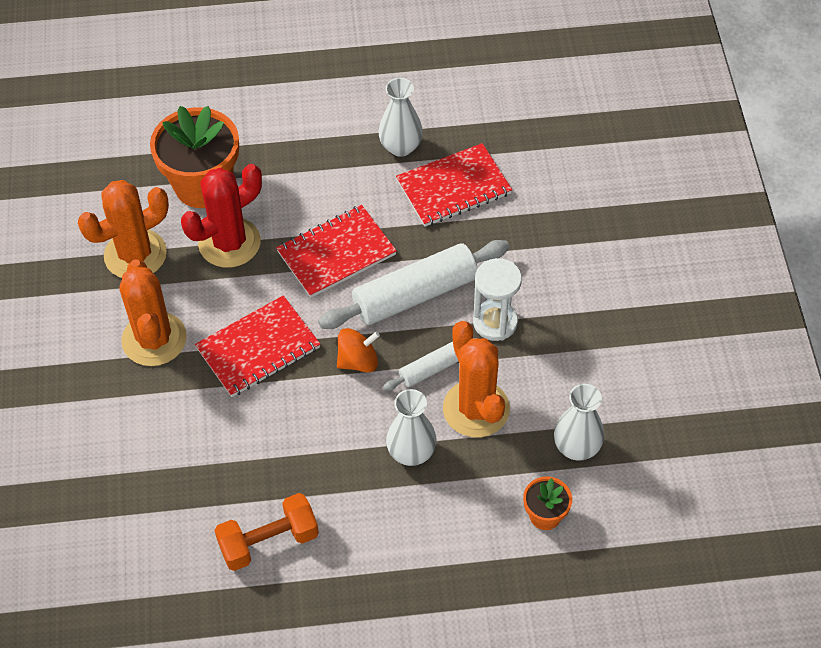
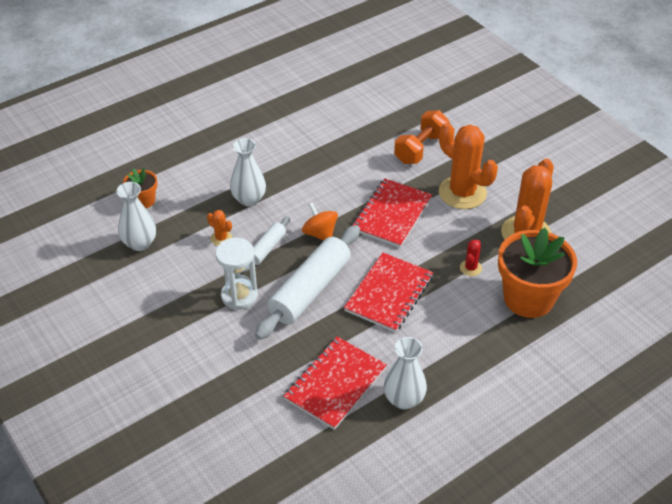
camera: 150 degrees right, 10 degrees down
red cactus [181,164,262,268] -> red cactus [460,240,482,276], size x0.43
orange dumbbell [214,493,319,571] -> orange dumbbell moved to [394,110,450,164]
orange spinning top [337,328,380,373] -> orange spinning top turned 105 degrees clockwise [302,203,338,241]
orange cactus [443,321,510,437] -> orange cactus [207,210,232,246], size x0.43

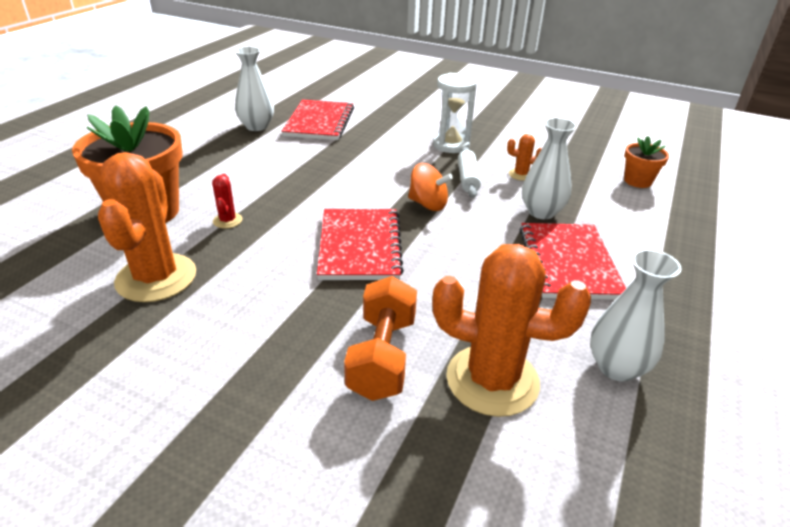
camera: 150 degrees right, 10 degrees down
white vase [117,182,156,251] -> white vase moved to [590,249,682,382]
white rolling pin [255,225,360,340] -> none
red notebook [344,252,433,332] -> red notebook moved to [520,223,626,300]
orange cactus [439,123,498,209] -> orange cactus moved to [432,244,591,417]

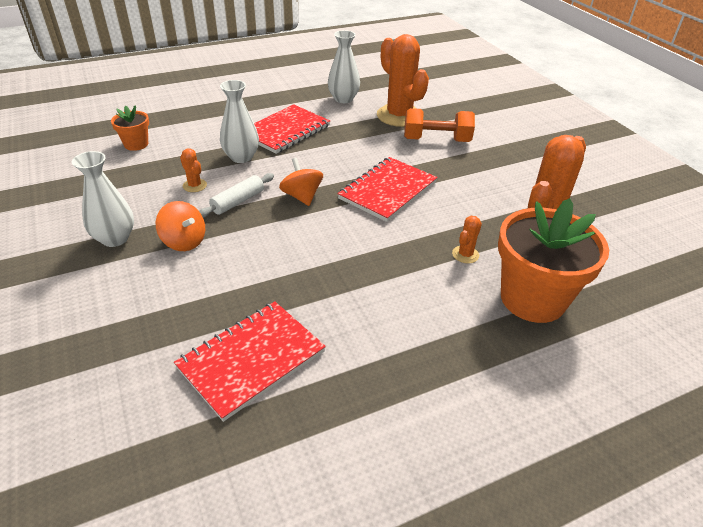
camera: 140 degrees left, 5 degrees up
red cactus [212,174,243,229] -> orange cactus [452,216,482,263]
white vase [235,46,274,131] -> white vase moved to [72,151,134,247]
orange dumbbell [344,276,417,401] -> orange dumbbell turned 45 degrees clockwise [404,108,475,142]
white hourglass [433,73,477,153] -> orange spinning top [156,201,205,251]

